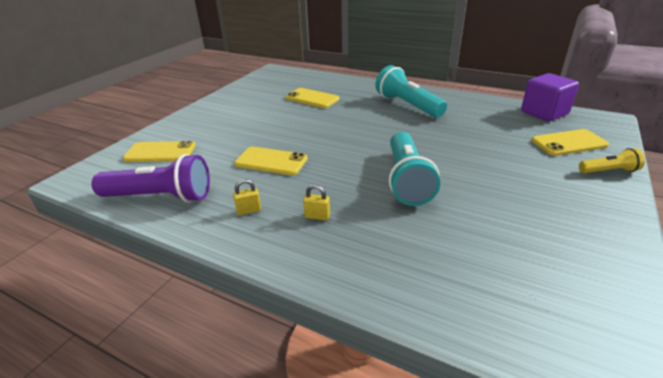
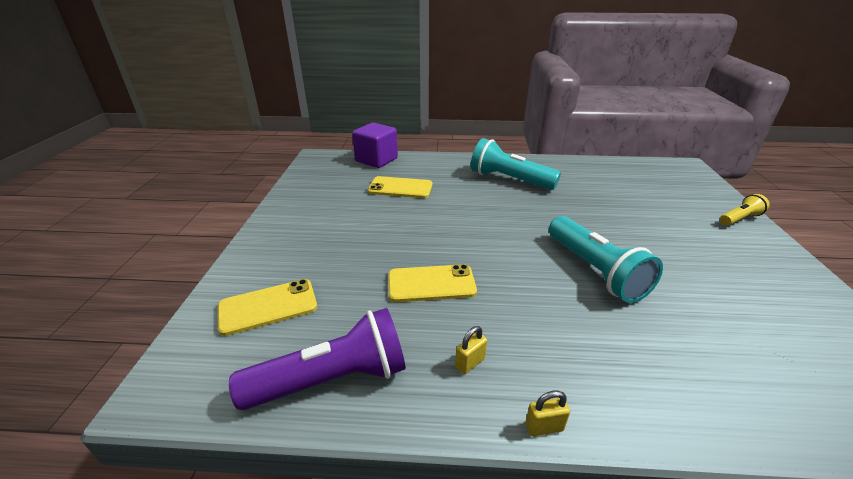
camera: 25 degrees left, 0 degrees up
yellow padlock [303,184,330,221] -> yellow padlock moved to [525,391,570,436]
purple cube [521,73,579,121] -> purple cube moved to [352,123,398,168]
yellow phone [531,129,609,156] -> none

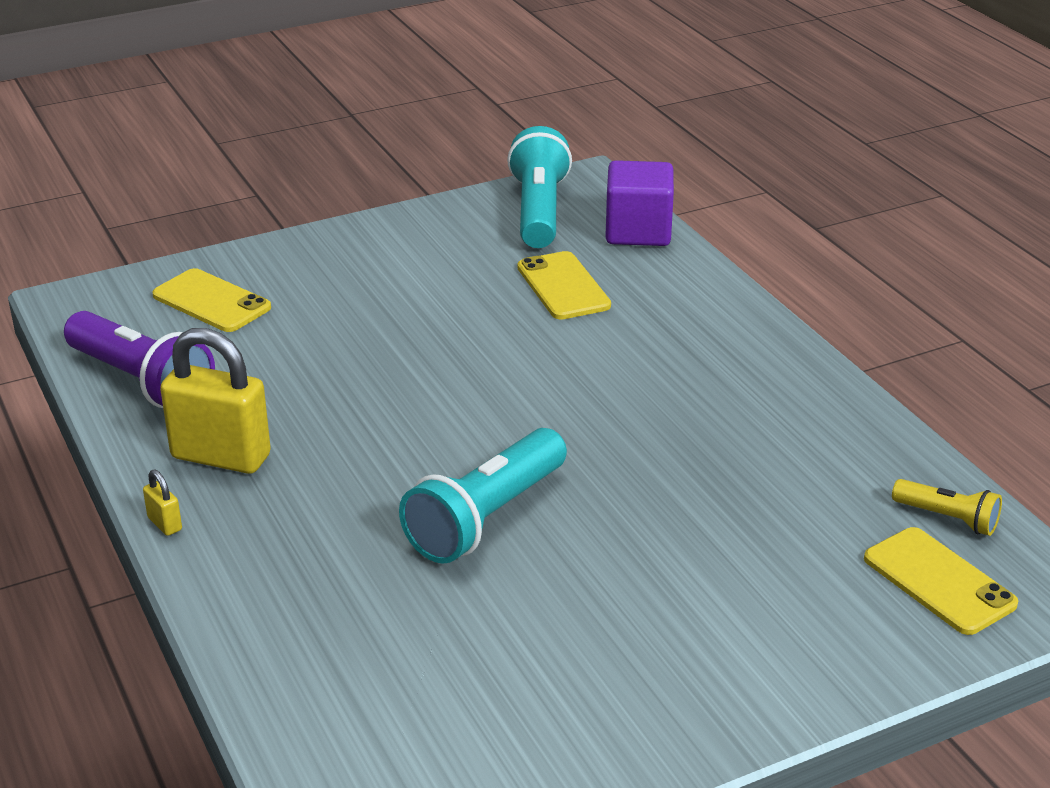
camera: 60 degrees right, 0 degrees up
yellow phone [388,264,477,302] -> yellow phone moved to [864,527,1018,635]
yellow padlock [455,326,487,374] -> yellow padlock [160,328,271,474], size x2.43
turquoise flashlight [471,138,561,190] -> turquoise flashlight moved to [507,126,572,248]
yellow flashlight [720,194,770,226] -> yellow flashlight moved to [892,479,1002,536]

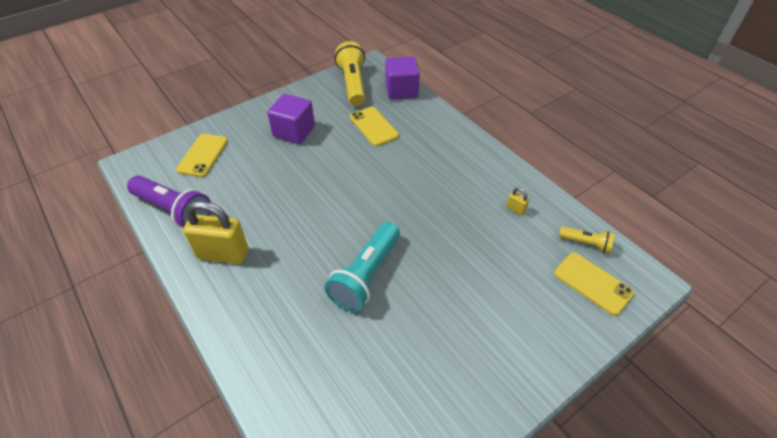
camera: 10 degrees left, 15 degrees up
yellow padlock [143,470,182,536] -> yellow padlock moved to [506,188,529,215]
yellow phone [152,268,271,332] -> yellow phone turned 75 degrees clockwise [176,134,228,177]
turquoise flashlight [507,126,572,248] -> yellow flashlight [335,41,366,106]
none -> purple cube [267,94,315,144]

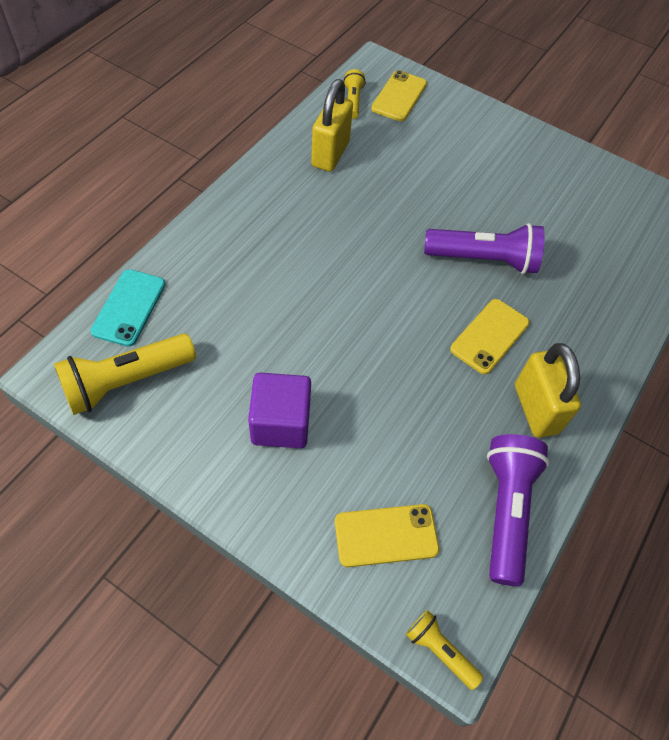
camera: 115 degrees left, 10 degrees up
turquoise flashlight [324,222,400,312] -> purple flashlight [424,223,545,274]
yellow phone [350,107,399,146] -> yellow phone moved to [450,299,530,374]
purple cube [385,56,420,100] -> turquoise phone [90,269,166,347]
yellow padlock [506,188,529,215] -> yellow padlock [311,79,353,172], size x2.43
none -> yellow flashlight [406,610,483,690]

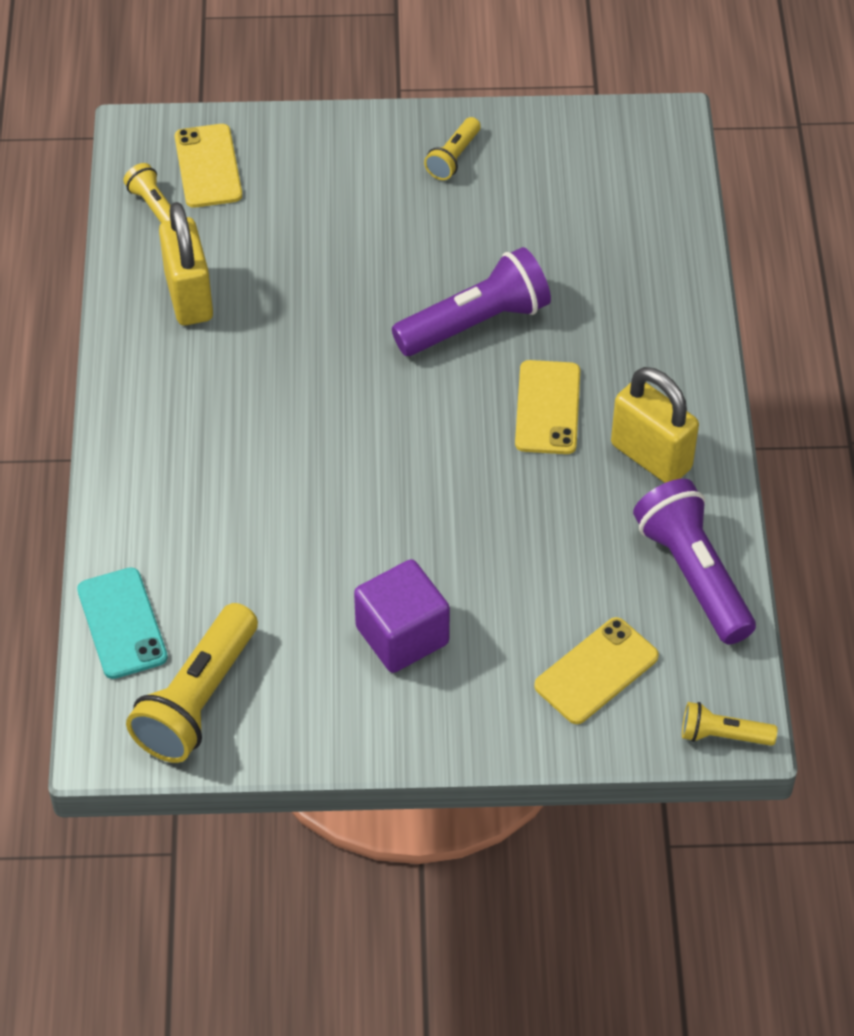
camera: 30 degrees left, 5 degrees down
none -> yellow flashlight [424,117,481,180]

